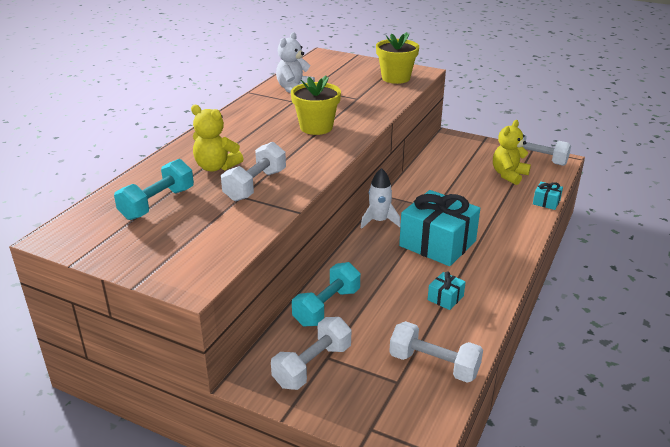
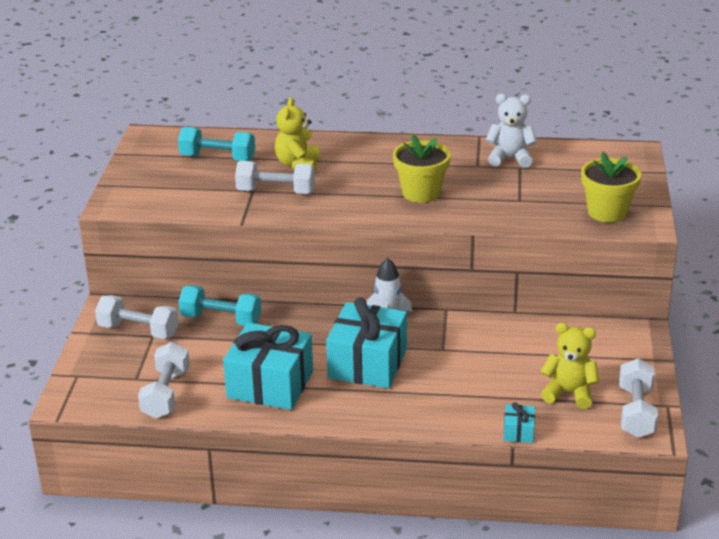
camera: 70 degrees right, 0 degrees up
turquoise gift [428,271,466,310] -> turquoise gift [223,323,313,410], size x2.33

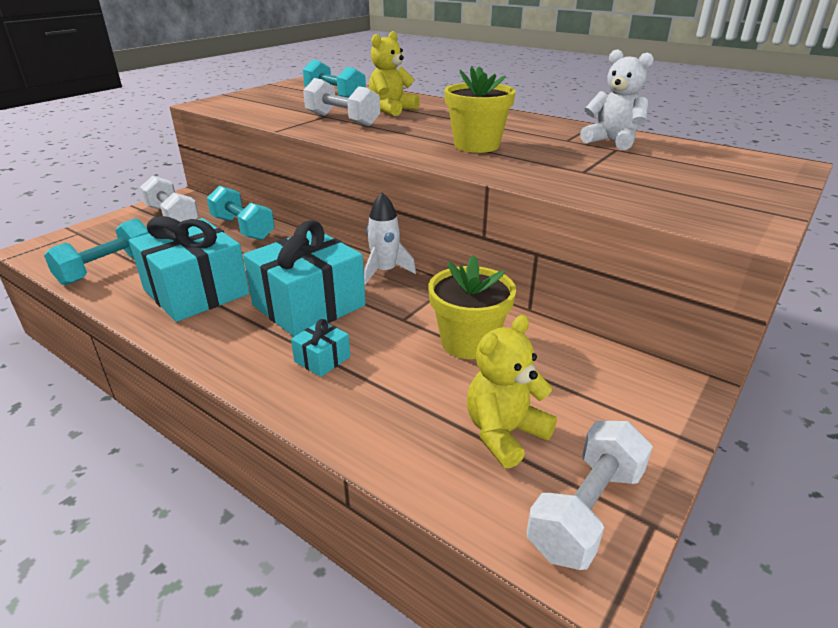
camera: 30 degrees right, 0 degrees up
white dumbbell [138,342,190,419] -> turquoise dumbbell [44,218,149,285]
turquoise gift [504,402,535,443] -> turquoise gift moved to [291,319,350,377]
yellow teddy bear [540,323,599,409] -> yellow teddy bear turned 90 degrees counterclockwise [467,315,557,469]
yellow flower pot [581,152,641,223] -> yellow flower pot moved to [428,255,516,359]

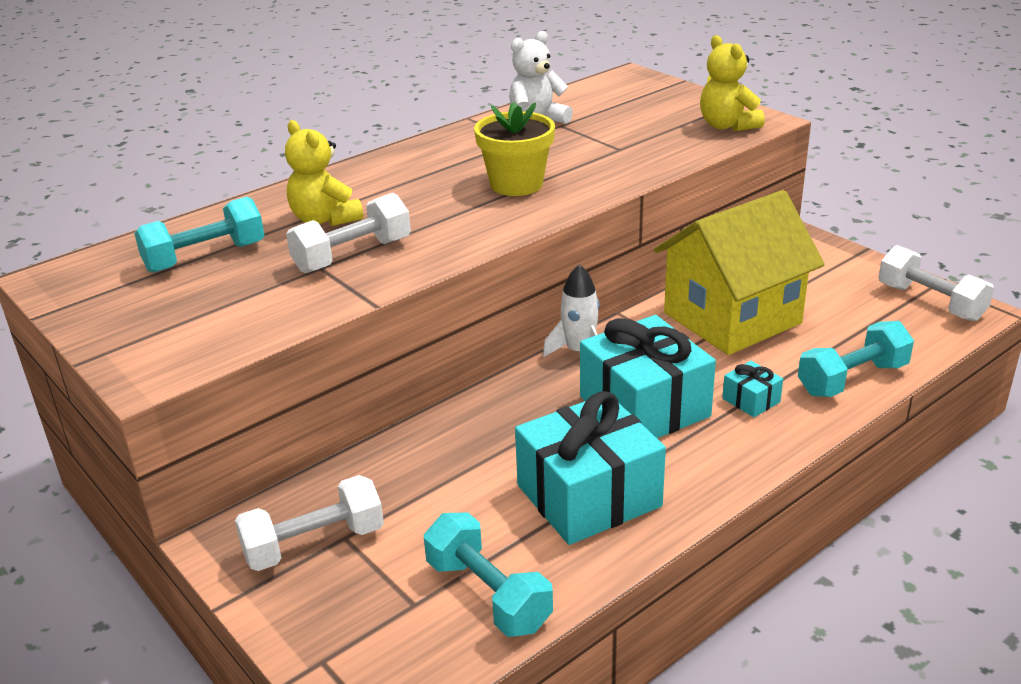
camera: 75 degrees left, 0 degrees up
turquoise dumbbell [207,186,275,240] -> turquoise dumbbell moved to [798,321,914,397]
yellow flower pot [428,255,516,359] -> yellow house [654,190,825,355]
yellow teddy bear [467,315,557,469] -> yellow teddy bear moved to [700,35,765,131]

